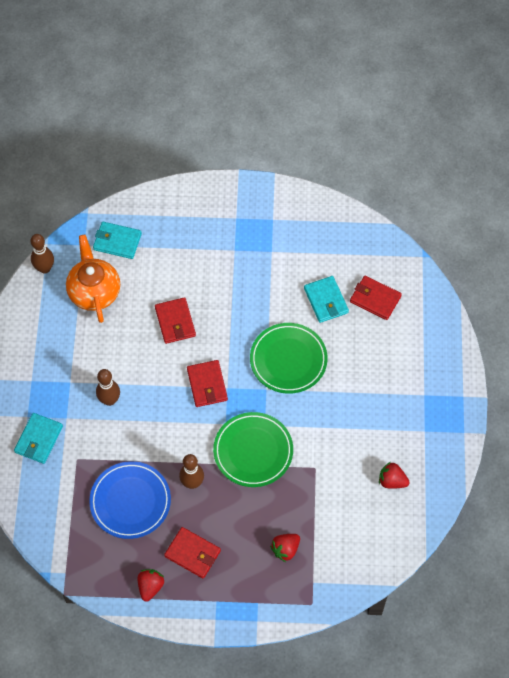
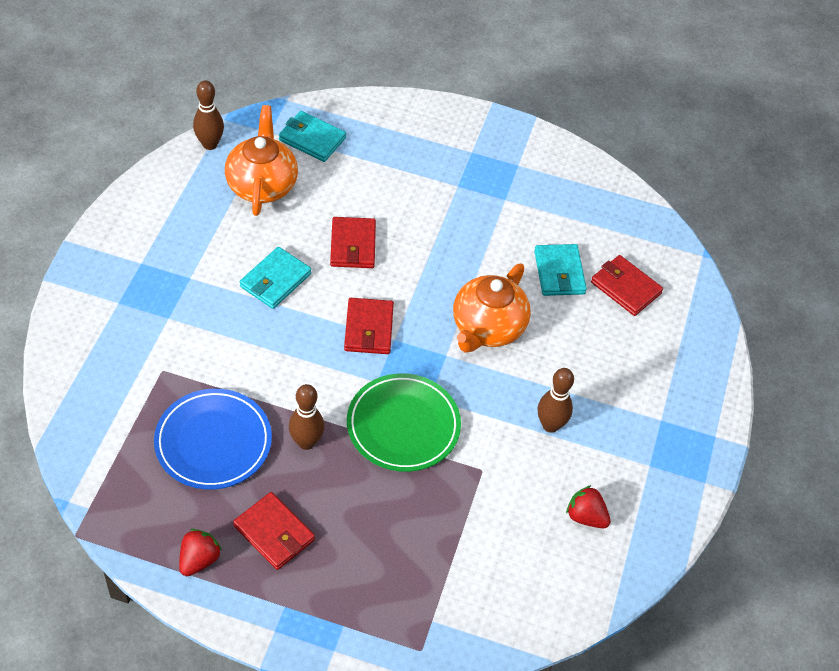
camera: 10 degrees right, 10 degrees down
turquoise wallet [14,413,63,464] -> turquoise wallet moved to [240,247,311,309]
brown bowling pin [96,369,120,406] -> brown bowling pin moved to [538,368,574,433]
green plate [250,323,328,394] -> orange teapot [453,264,531,353]
red strawberry [270,534,300,562] -> none

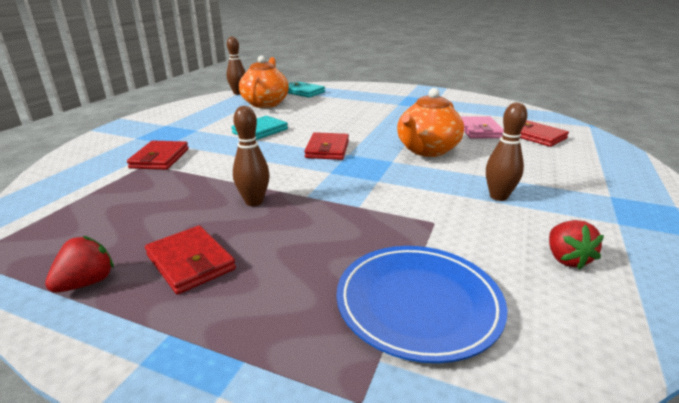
camera: 10 degrees right, 25 degrees down
blue plate [154,389,272,490] -> blue plate moved to [337,246,507,363]
red wallet [330,217,376,268] -> red wallet moved to [127,141,189,170]
green plate [347,373,461,472] -> none
turquoise wallet [534,244,587,296] -> pink wallet [461,116,504,138]
red strawberry [566,485,611,528] -> red strawberry turned 135 degrees counterclockwise [549,220,604,270]

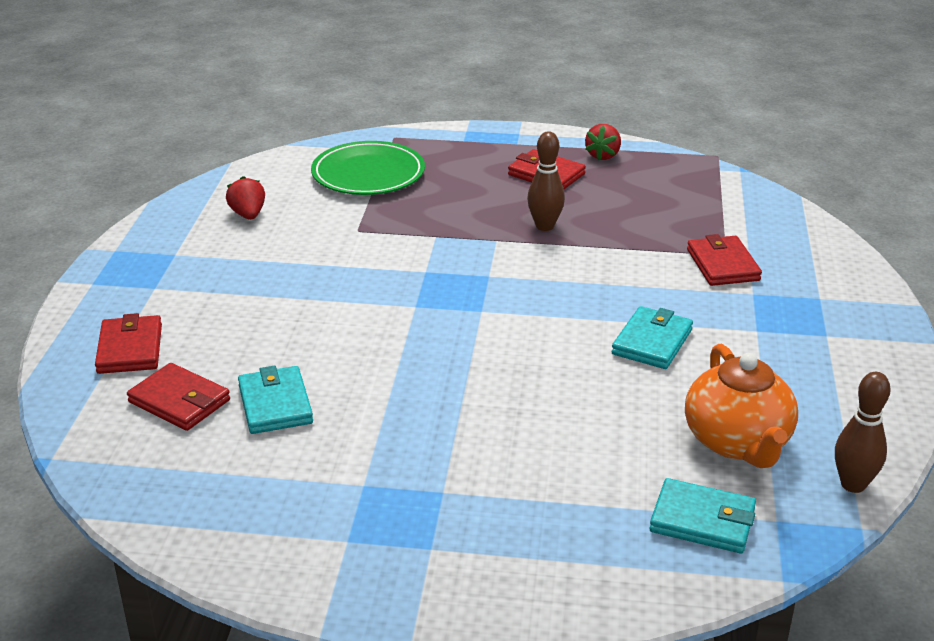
camera: 165 degrees right, 5 degrees up
red wallet [304,132,349,160] -> red wallet moved to [95,313,162,374]
blue plate [337,246,507,363] -> green plate [311,141,425,195]
orange teapot [397,88,464,157] -> none
pink wallet [461,116,504,138] -> turquoise wallet [238,366,313,434]
brown bowling pin [486,102,527,201] -> none

